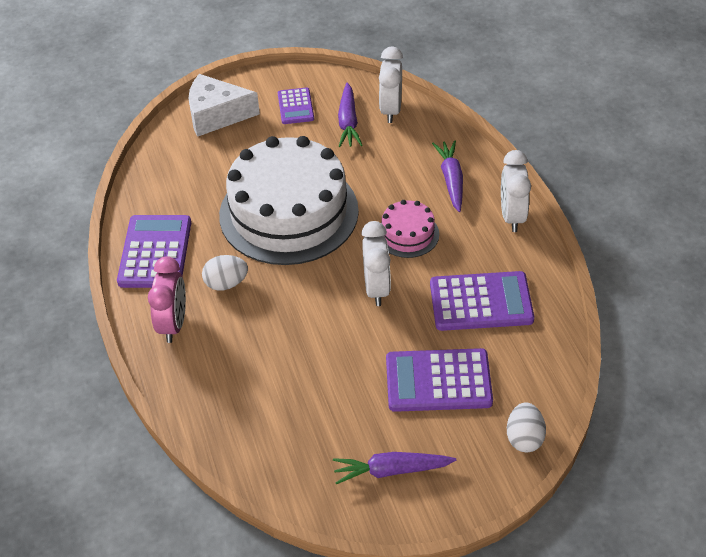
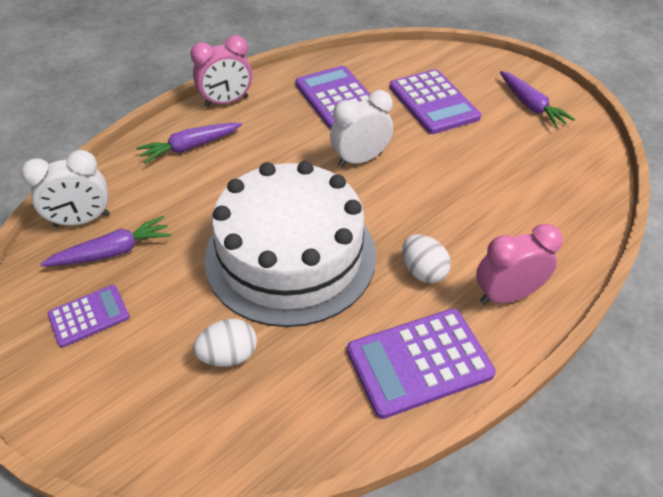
camera: 115 degrees left, 0 degrees up
white cheese [188,74,260,137] -> none
pink cake [381,200,439,258] -> none
white clock [501,150,531,232] -> pink clock [190,36,252,107]
white egg [507,402,546,452] -> white egg moved to [194,319,257,367]

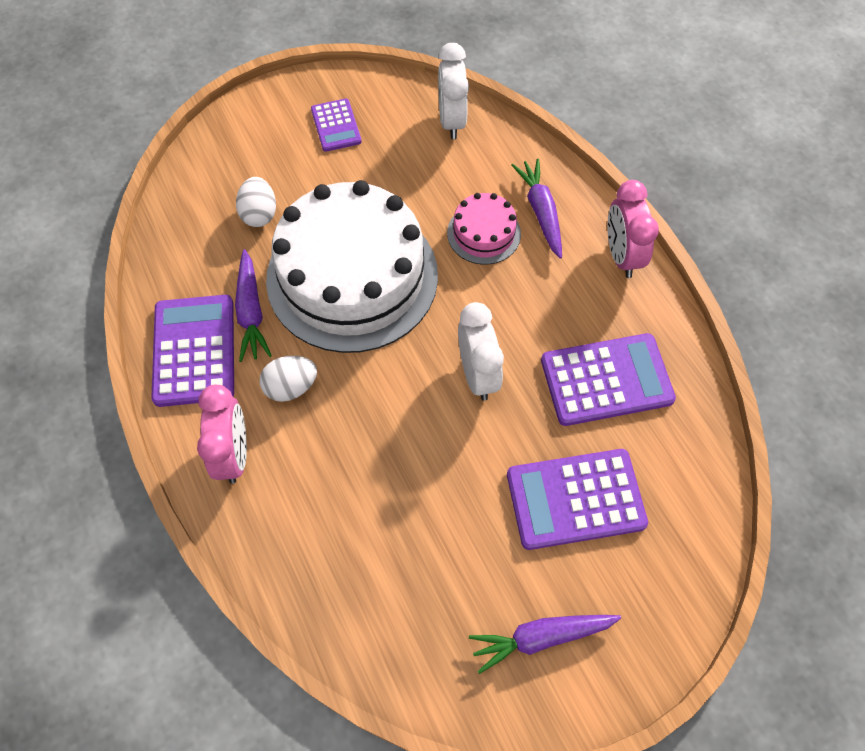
camera: 105 degrees right, 15 degrees up
purple carrot [40,216,171,266] -> purple carrot moved to [235,249,272,362]
none -> pink cake [447,193,521,265]

